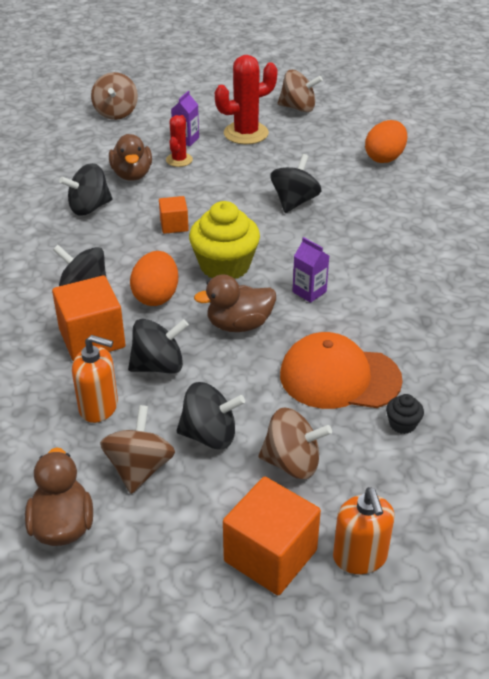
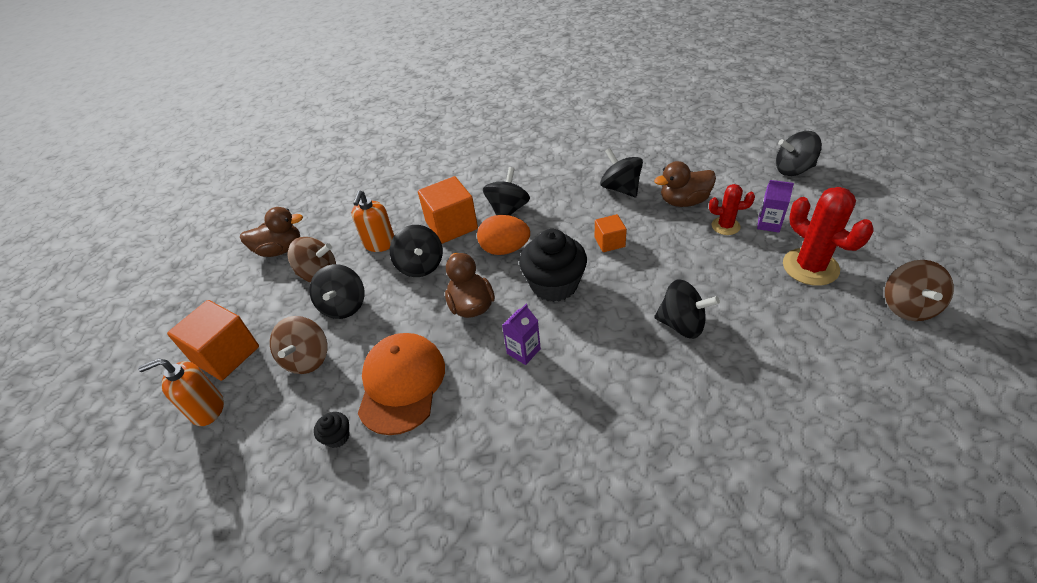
camera: 90 degrees right, 5 degrees up
brown spinning top [91,72,138,120] -> black spinning top [776,131,822,176]
yellow cupcake [189,201,260,279] -> black cupcake [519,229,587,302]
orange egg [365,120,407,163] -> none

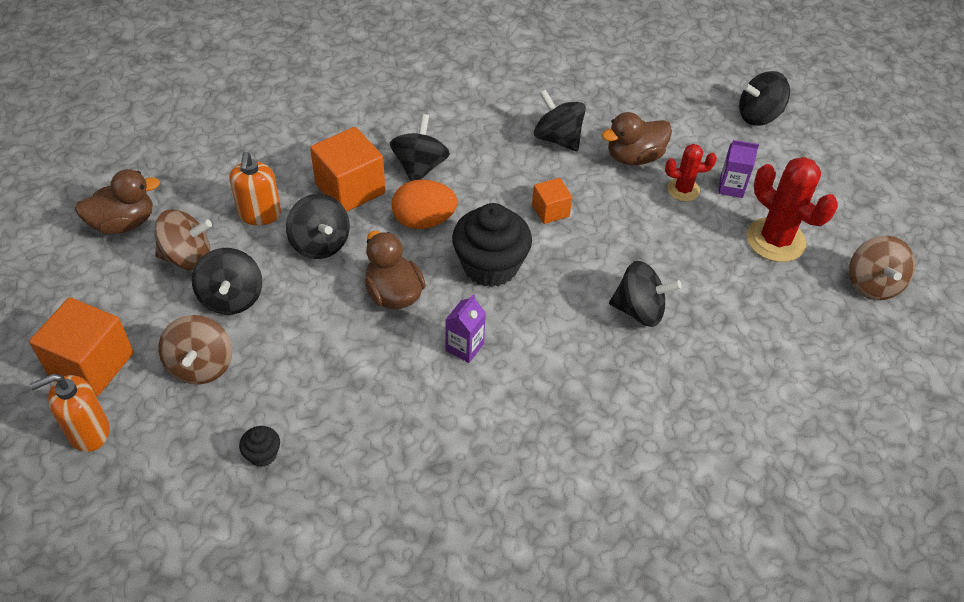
camera: 15 degrees left, 5 degrees up
orange cap [358,333,445,435] -> none

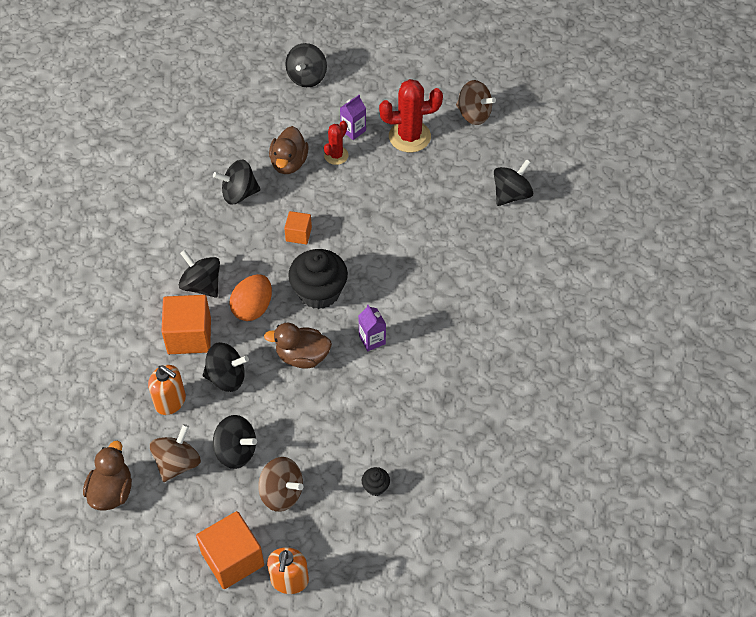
camera: 55 degrees left, 5 degrees up
black spinning top [609,261,682,327] -> black spinning top moved to [494,159,533,206]

